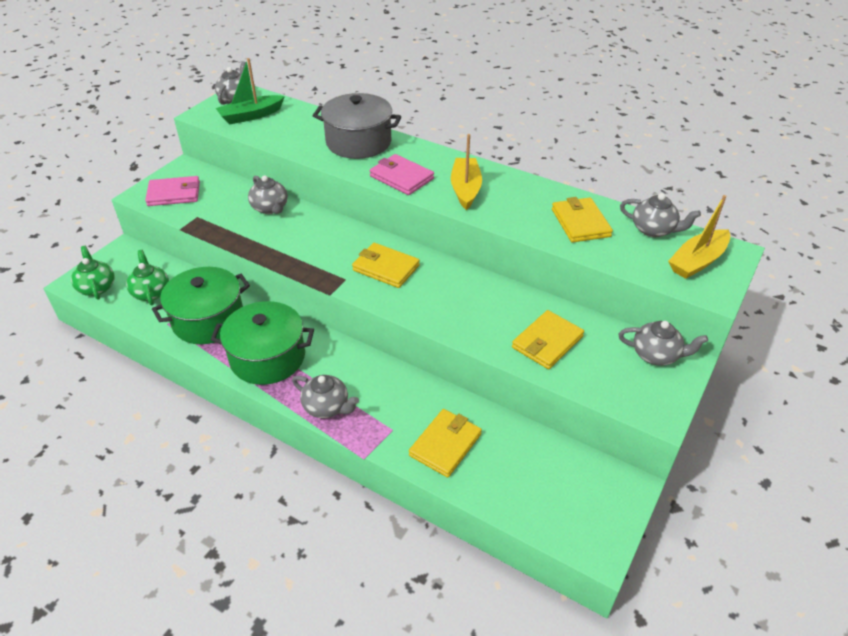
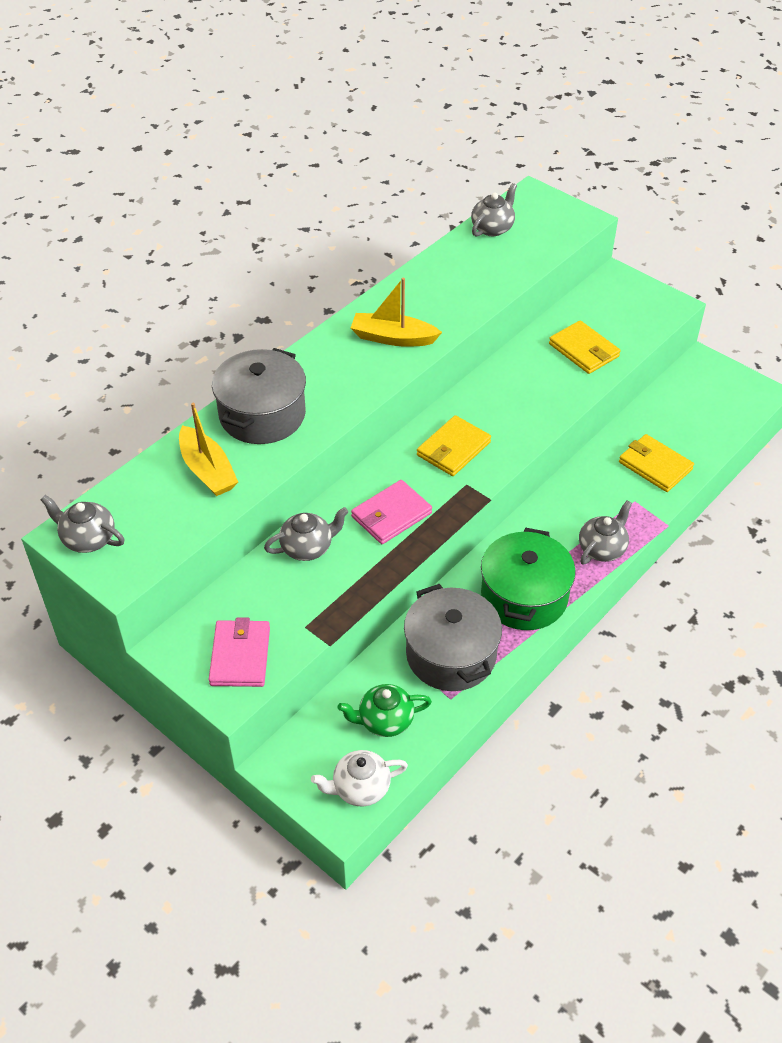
camera: 80 degrees left, 5 degrees up
green teapot [71,246,115,300] -> white teapot [311,750,408,807]
green pot [152,267,250,344] -> grey pot [404,584,502,691]
green boat [216,58,285,125] -> none
pink wallet [370,154,434,195] -> pink wallet moved to [351,480,432,544]
yellow wallet [552,197,613,243] -> none
grey teapot [618,321,708,366] -> none
yellow boat [668,195,730,279] -> yellow boat moved to [179,402,238,496]

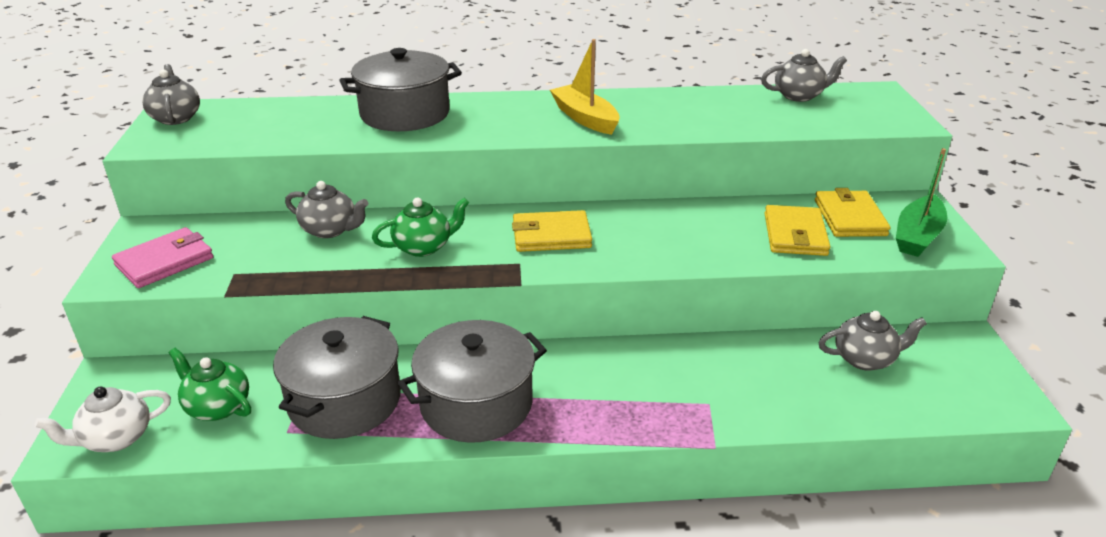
camera: 45 degrees right, 15 degrees down
yellow boat [179,402,238,496] -> none
white teapot [311,750,408,807] -> white teapot turned 60 degrees counterclockwise [35,387,171,452]
pink wallet [351,480,432,544] -> green teapot [372,198,469,257]
green pot [481,528,576,630] -> grey pot [398,320,547,443]
grey teapot [579,500,632,565] -> grey teapot moved to [818,311,927,371]
yellow wallet [619,434,694,492] -> yellow wallet moved to [815,188,890,237]
none -> green boat [896,148,947,257]

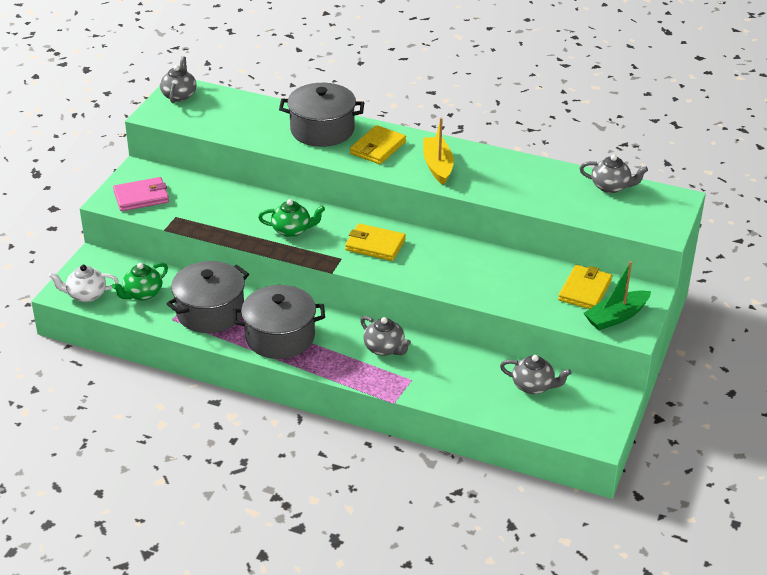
camera: 25 degrees right, 5 degrees up
green teapot [168,348,251,421] -> green teapot turned 105 degrees counterclockwise [112,263,168,300]
grey teapot [285,181,368,238] -> grey teapot moved to [360,316,411,356]
yellow wallet [765,205,830,256] -> yellow wallet moved to [350,125,406,164]

